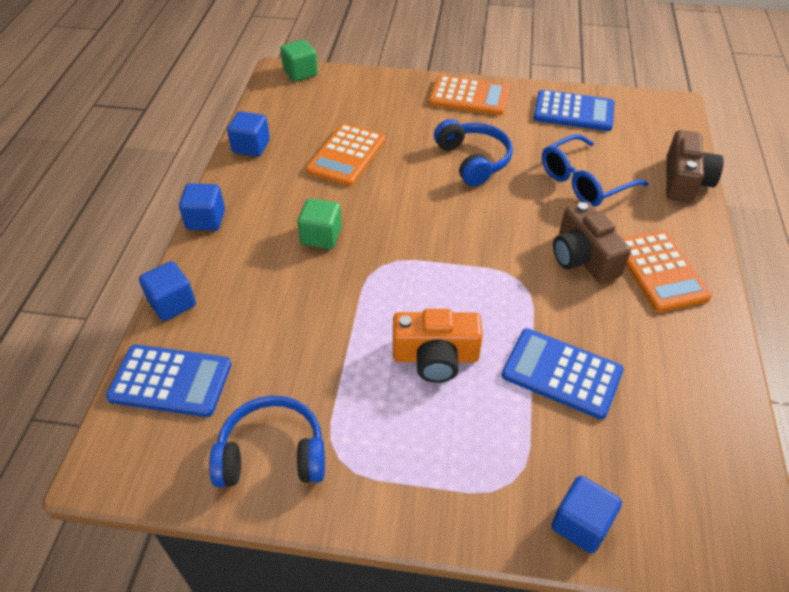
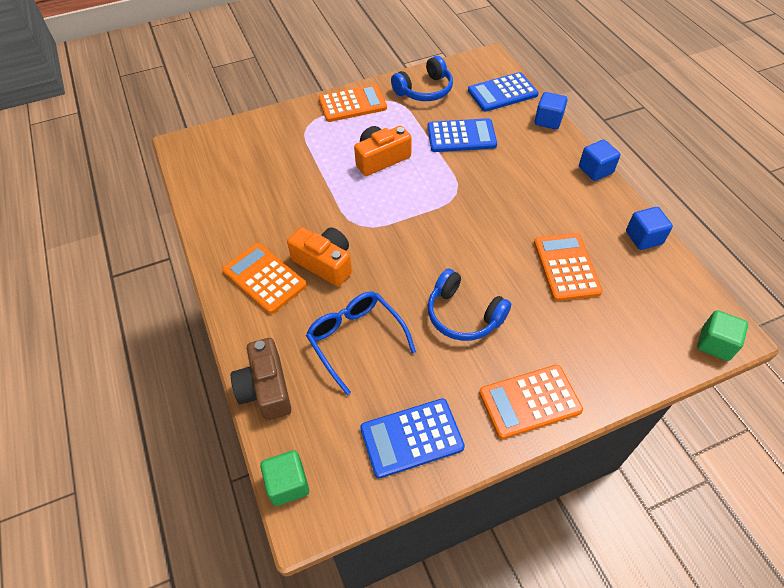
camera: 150 degrees right, 5 degrees up
green cube [297,198,342,249] -> green cube moved to [260,450,309,506]
blue calculator [502,328,624,419] -> blue calculator moved to [428,118,497,152]
blue glasses [542,134,649,207] -> blue glasses turned 60 degrees counterclockwise [306,291,416,395]
blue cube [551,476,622,554] -> none
brown camera [553,201,631,283] -> orange camera [287,227,352,287]
none -> orange calculator [319,84,387,122]

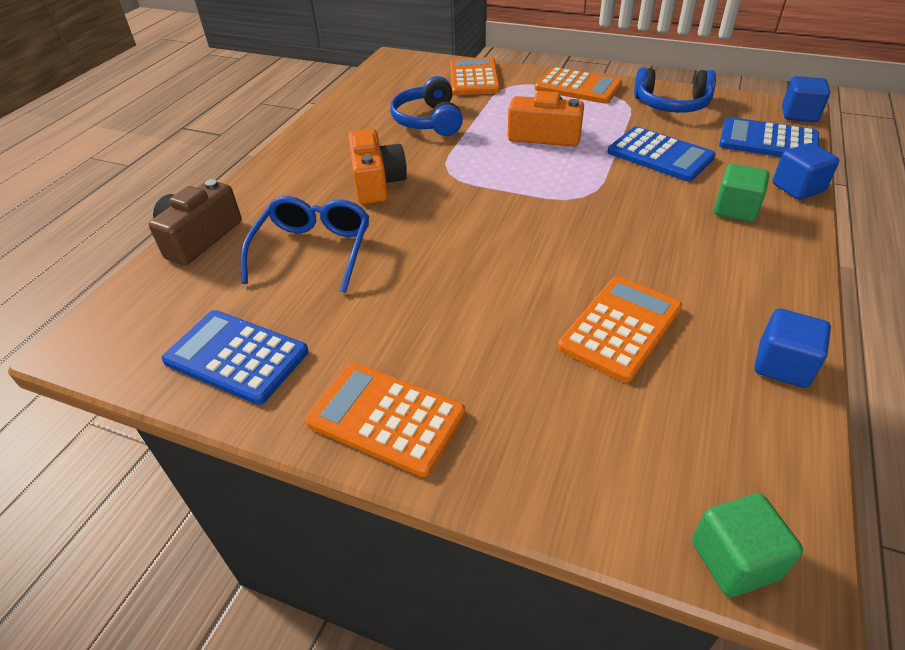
camera: 45 degrees right, 10 degrees down
orange calculator [222,243,307,314] -> orange calculator moved to [450,57,500,95]
green cube [260,450,309,506] -> green cube moved to [714,164,769,222]
blue headphones [428,269,511,341] -> blue headphones moved to [390,76,463,136]
blue cube [579,140,620,181] -> blue cube moved to [782,76,830,122]

